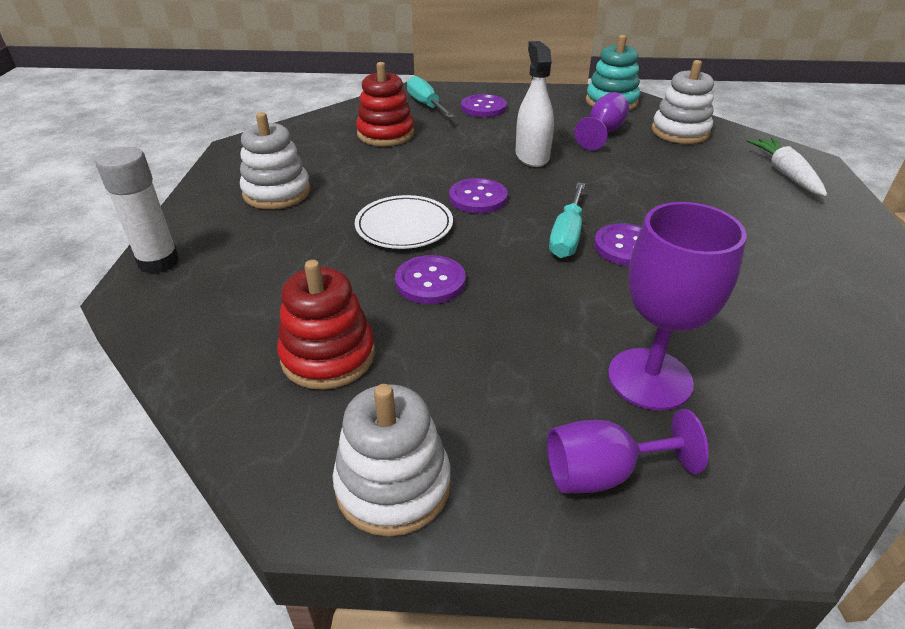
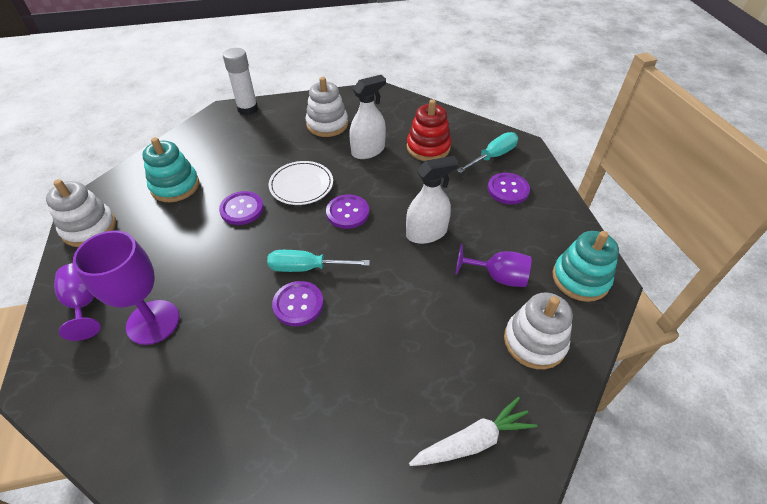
camera: 75 degrees right, 10 degrees up
red stacking toy [277,260,375,390] -> turquoise stacking toy [142,137,199,202]
none -> white spray bottle [349,75,386,159]

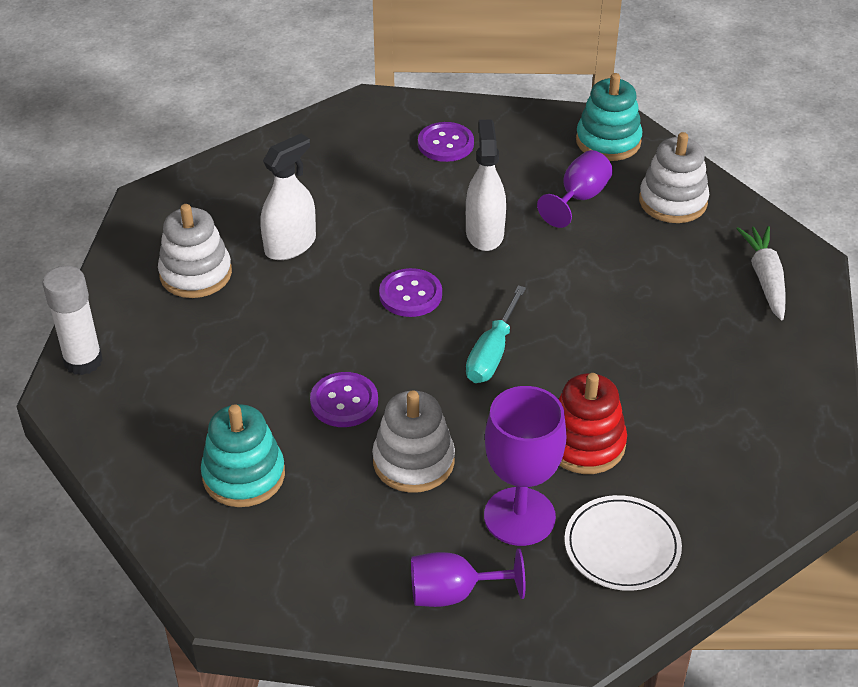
camera: 70 degrees left, 5 degrees down
white stacking toy [46,179,116,247] -> white stacking toy moved to [372,390,455,493]
white plate [269,161,333,205] -> white plate moved to [564,495,682,591]
purple button [272,281,324,326] -> none
white spray bottle [349,75,386,159] -> white spray bottle turned 60 degrees clockwise [260,134,316,260]
red stacking toy [407,99,451,161] -> red stacking toy moved to [558,373,627,474]
turquoise screwdriver [457,132,518,173] -> none

